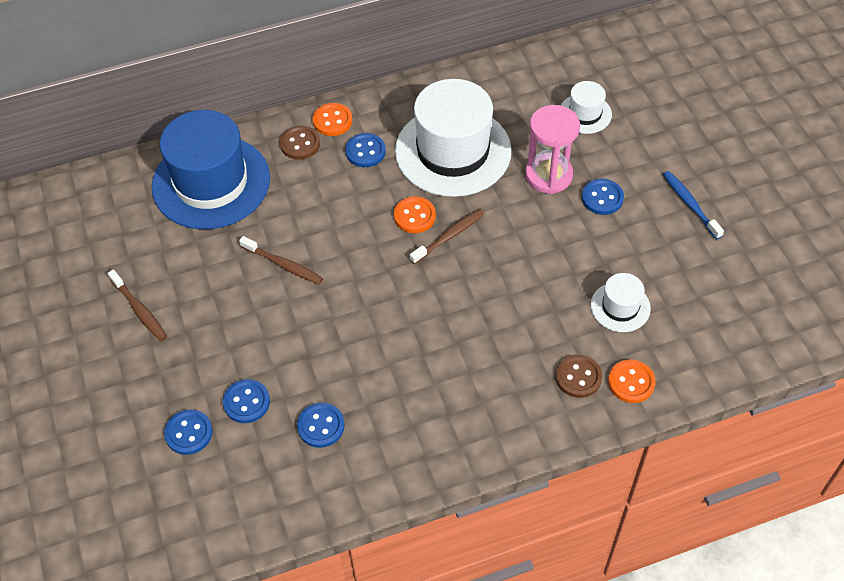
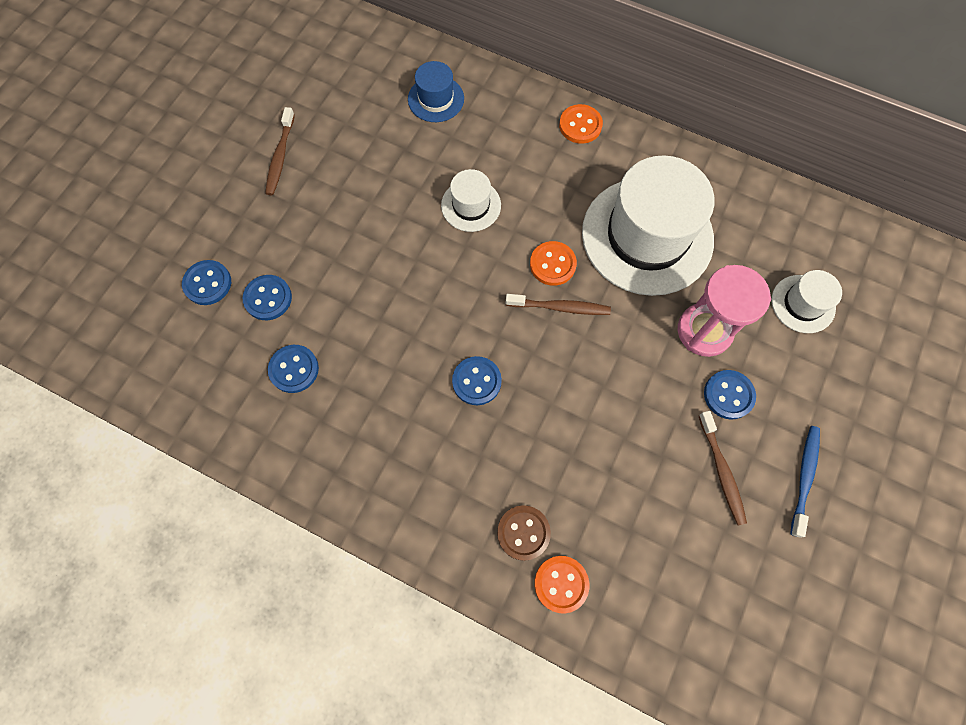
camera: 45 degrees right, 15 degrees up
blue hat [152,110,270,229] -> blue hat [408,61,464,122], size x0.46
brown toothbrush [239,236,323,285] -> brown toothbrush moved to [699,411,747,525]
brown button [280,126,320,160] -> none
blue button [345,133,386,167] -> blue button moved to [452,356,502,405]
white hat [591,273,651,332] -> white hat moved to [441,169,501,232]

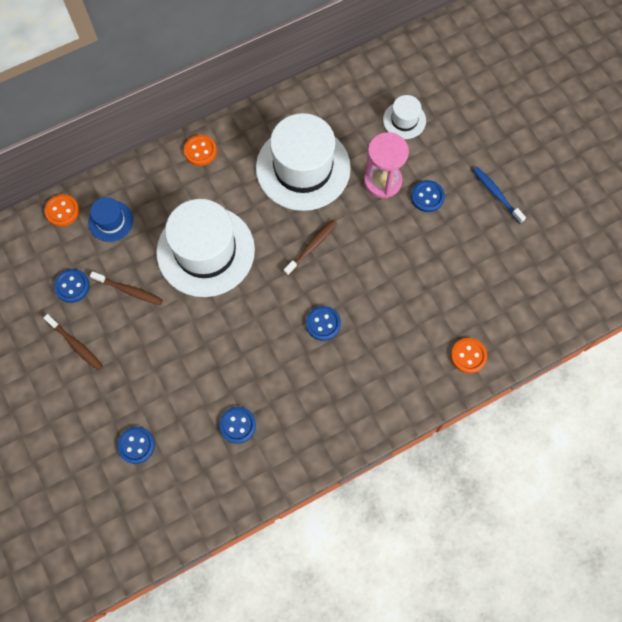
camera: 55 degrees left, 0 degrees up
blue button [242,275,292,320] -> blue button moved to [54,269,90,303]
white hat [441,169,501,232] -> white hat [156,199,255,297], size x2.15
brown button [497,505,551,561] -> none
orange button [530,241,577,286] -> orange button moved to [45,194,79,227]
brown toothbrush [699,411,747,525] -> brown toothbrush moved to [90,271,163,305]

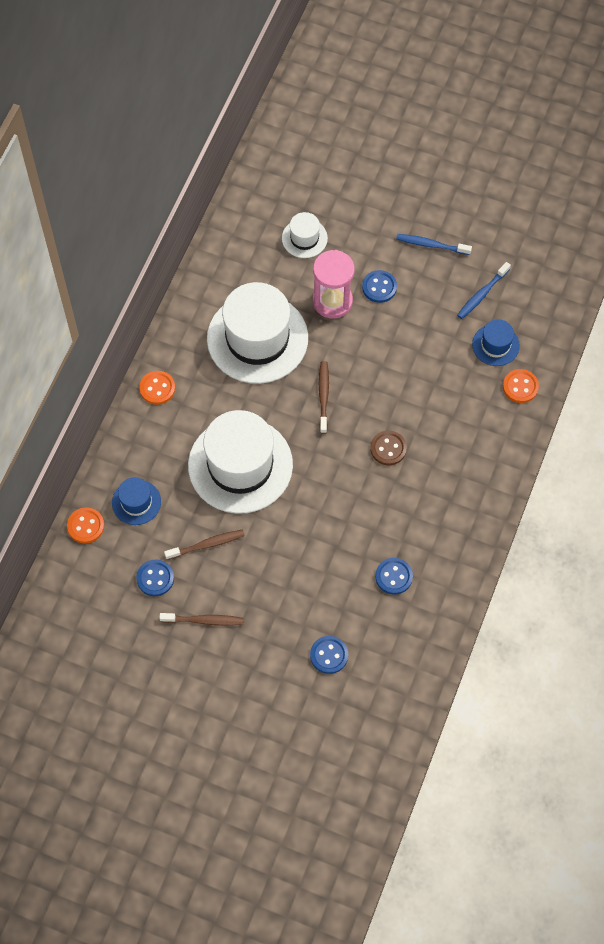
camera: 40 degrees left, 5 degrees down
blue button [306,306,341,341] -> brown button [370,431,407,465]
none -> blue toothbrush [457,262,511,319]
none -> blue hat [472,319,520,366]

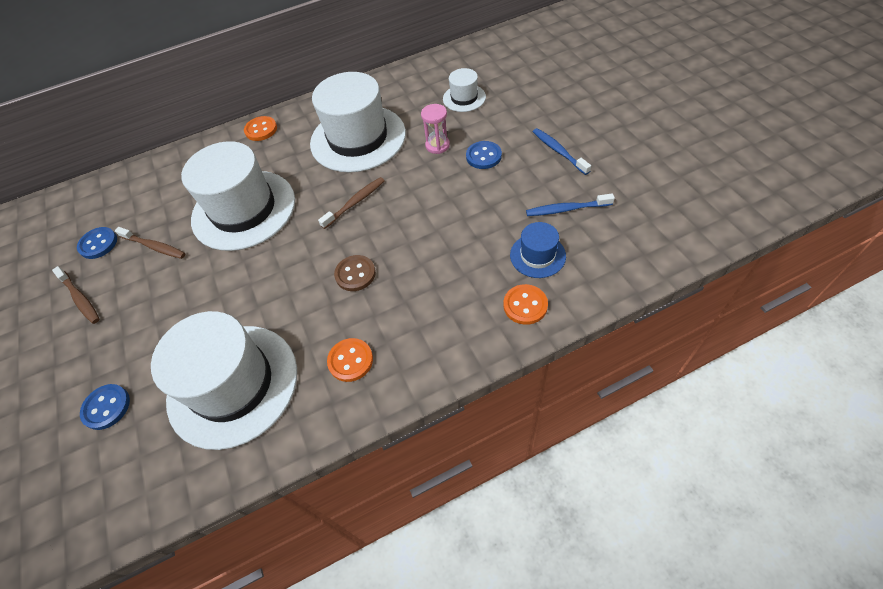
camera: 50 degrees right, 10 degrees down
orange button [67,507,104,544] -> orange button moved to [327,338,373,382]
blue hat [112,477,161,525] -> none
pink hourglass [313,250,355,319] -> pink hourglass [421,104,450,154], size x0.61
blue button [375,558,413,595] -> white hat [151,311,297,450]

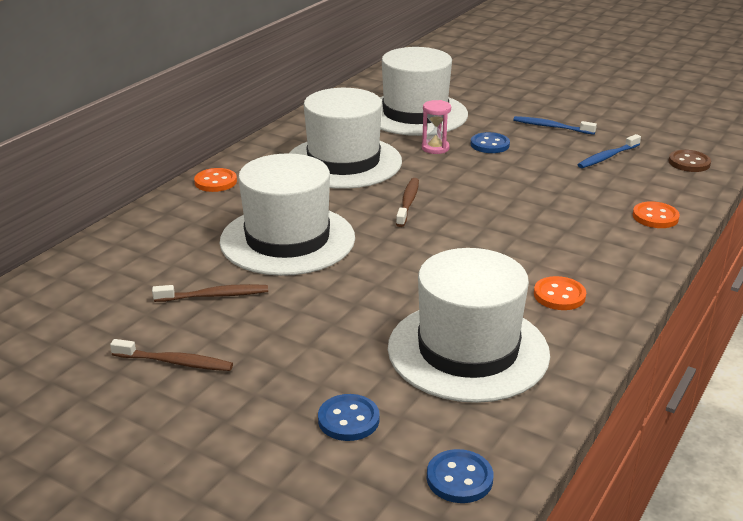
camera: 40 degrees left, 25 degrees down
blue button [77,227,117,259] -> blue button moved to [427,449,493,503]
brown button [334,255,376,291] -> brown button moved to [668,150,711,172]
white hat [443,68,486,112] -> white hat [380,47,468,136], size x2.15
blue hat [510,222,566,278] -> none

